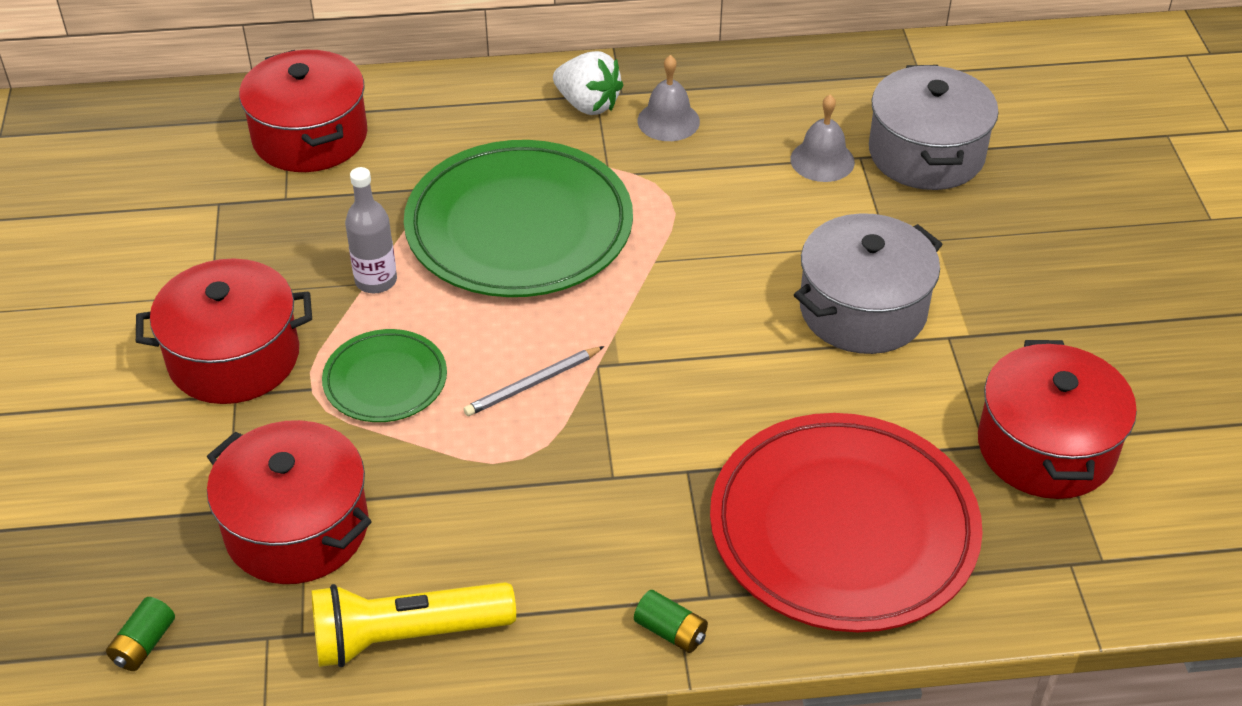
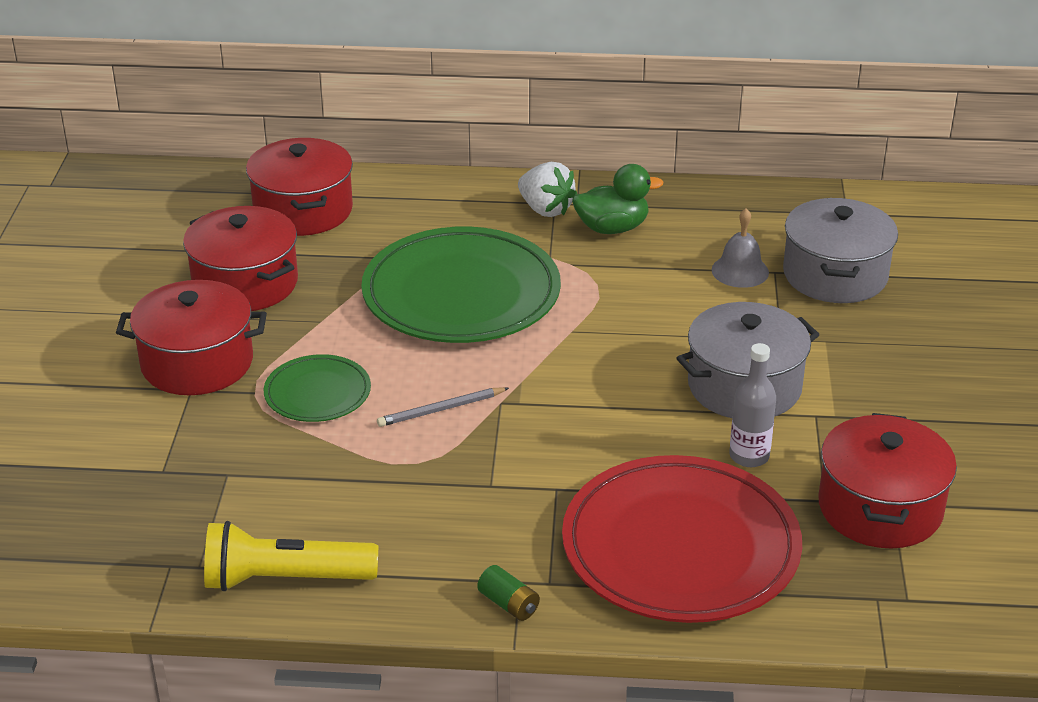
camera: 10 degrees right, 10 degrees down
green battery [106,597,175,671] -> none
red pot [207,420,372,584] -> red pot moved to [183,206,298,311]
grey bottle [345,167,397,293] -> grey bottle moved to [729,343,776,467]
grey bell [637,55,700,141] -> green duck [572,164,663,234]

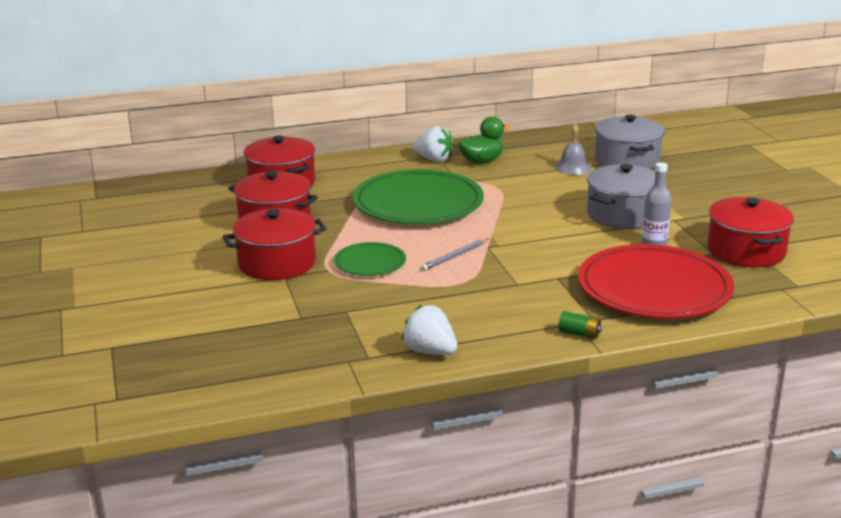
camera: 20 degrees left, 10 degrees down
yellow flashlight [204,521,378,591] -> white strawberry [401,305,457,355]

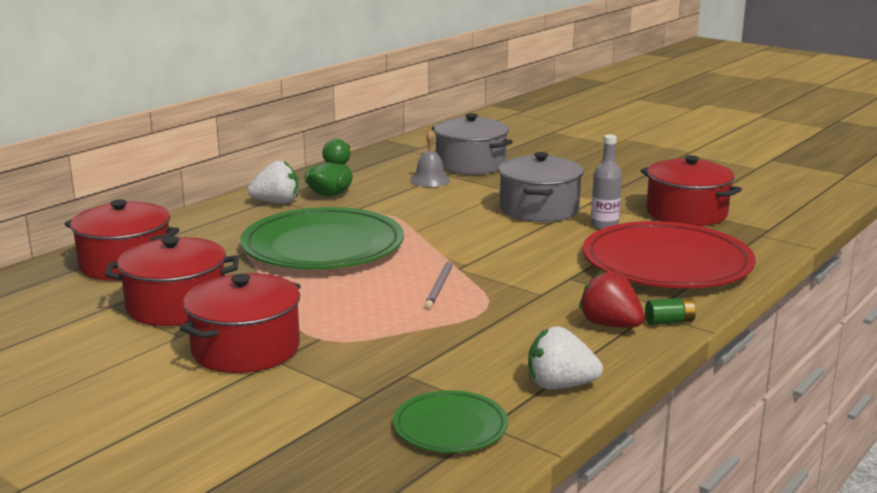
camera: 35 degrees left, 5 degrees down
green plate [334,242,406,276] -> green plate moved to [393,390,508,453]
none -> red strawberry [579,270,645,328]

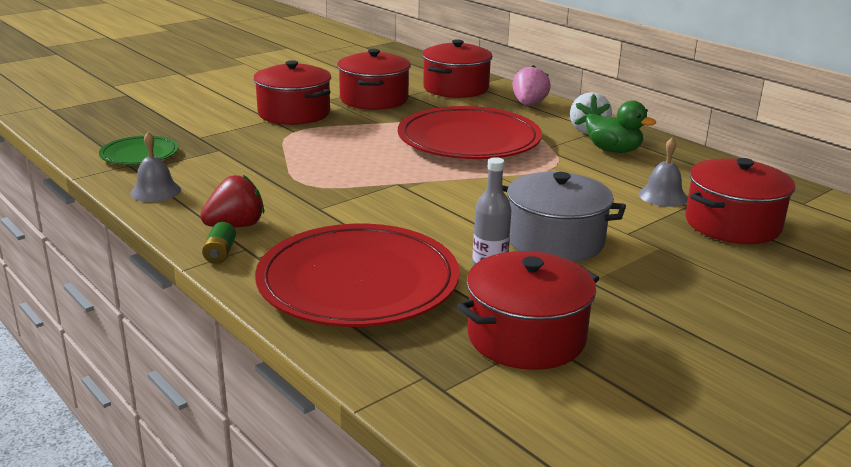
camera: 100 degrees right, 5 degrees up
green plate [240,207,404,269] -> red plate [398,106,542,159]
grey pencil [425,260,452,309] -> none
grey pot [432,113,513,175] -> red pot [686,158,795,244]
white strawberry [528,326,603,390] -> grey bell [130,132,181,202]
none -> pink strawberry [512,65,551,105]

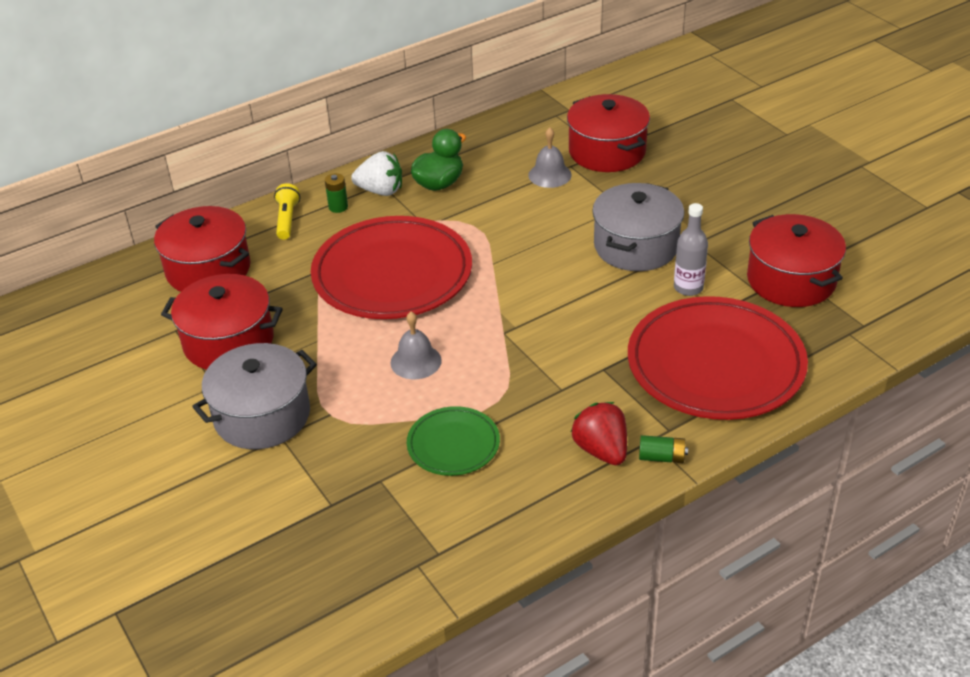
camera: 80 degrees left, 15 degrees up
green plate [99,136,178,165] -> green plate moved to [407,406,500,476]
grey bell [130,132,181,202] -> grey bell moved to [391,312,442,379]
red pot [253,60,331,125] -> grey pot [192,343,317,449]
pink strawberry [512,65,551,105] -> yellow flashlight [274,183,300,240]
none -> green battery [325,173,348,213]

